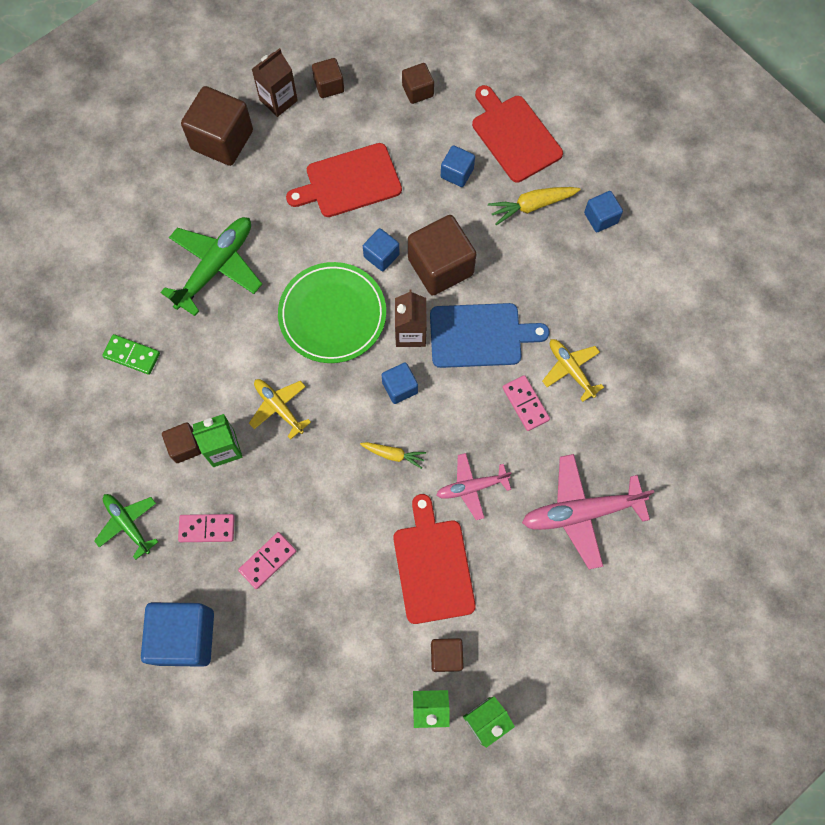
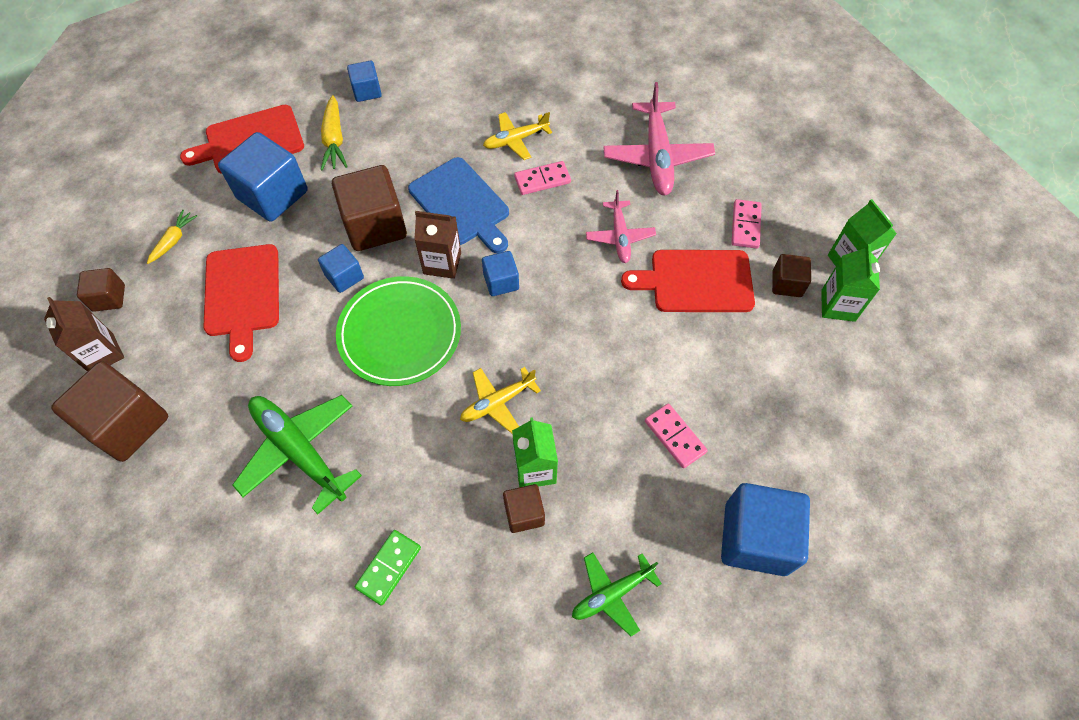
camera: 80 degrees left, 10 degrees down
pink domino [178,514,235,542] -> pink domino moved to [732,199,762,249]
yellow carrot [360,442,426,469] -> yellow carrot moved to [147,210,197,264]
brown cube [402,63,434,104] -> none
blue cutting board [430,303,550,368] -> blue cutting board turned 135 degrees clockwise [408,157,509,253]
blue cube [441,145,475,187] -> blue cube [218,132,308,222], size x1.89

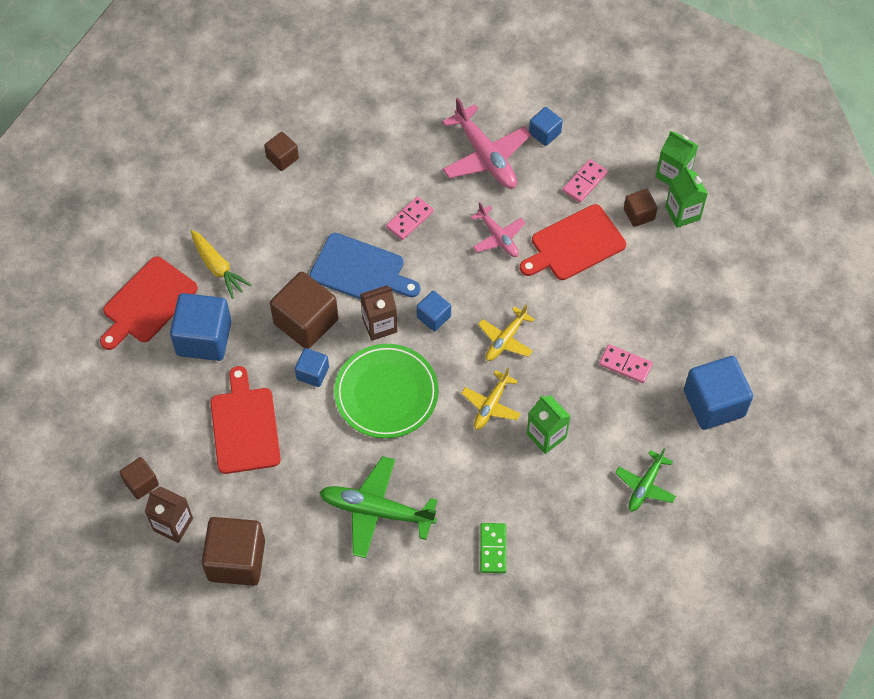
camera: 30 degrees left, 0 degrees up
yellow carrot [147,210,197,264] -> none
red cutting board [203,244,279,362] -> red cutting board turned 150 degrees counterclockwise [210,366,281,474]
blue cube [347,61,382,102] -> blue cube moved to [529,107,563,146]
yellow plane [483,112,552,160] -> yellow plane moved to [478,305,535,361]
brown cube [503,484,545,533] -> brown cube moved to [264,132,299,171]
pink domino [732,199,762,249] -> pink domino turned 60 degrees clockwise [563,159,608,203]

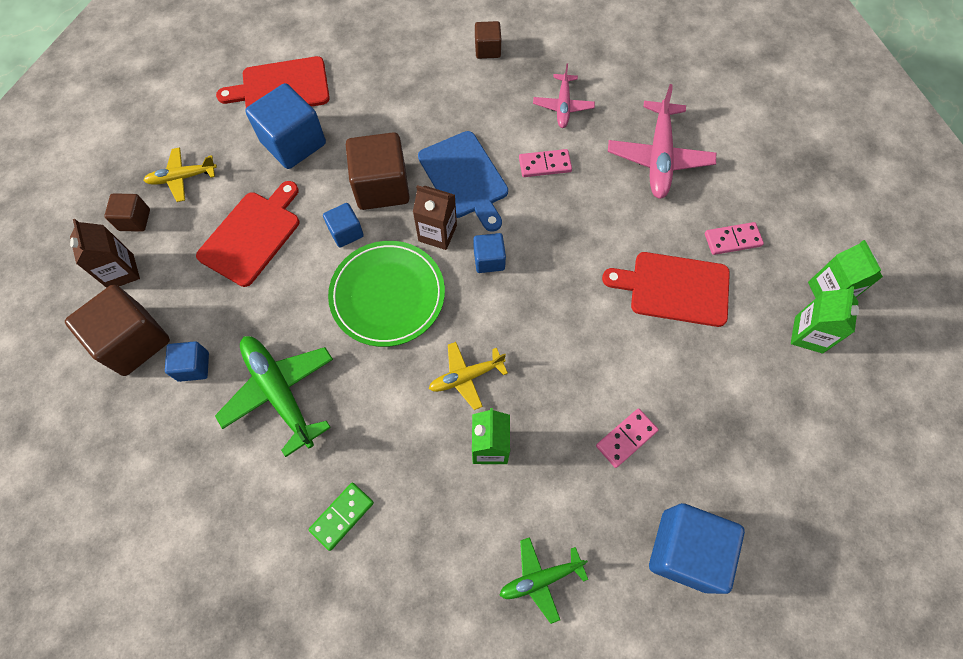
camera: 40 degrees right, 5 degrees up
yellow carrot [191,230,252,299] -> none
pink plane [471,202,525,257] -> pink plane moved to [533,64,595,128]
yellow plane [478,305,535,361] -> yellow plane moved to [143,147,217,202]
blue cube [529,107,563,146] -> blue cube moved to [165,341,209,382]
pink domino [599,344,653,383] -> pink domino turned 75 degrees clockwise [596,409,659,468]
brown cube [624,189,658,227] -> none

